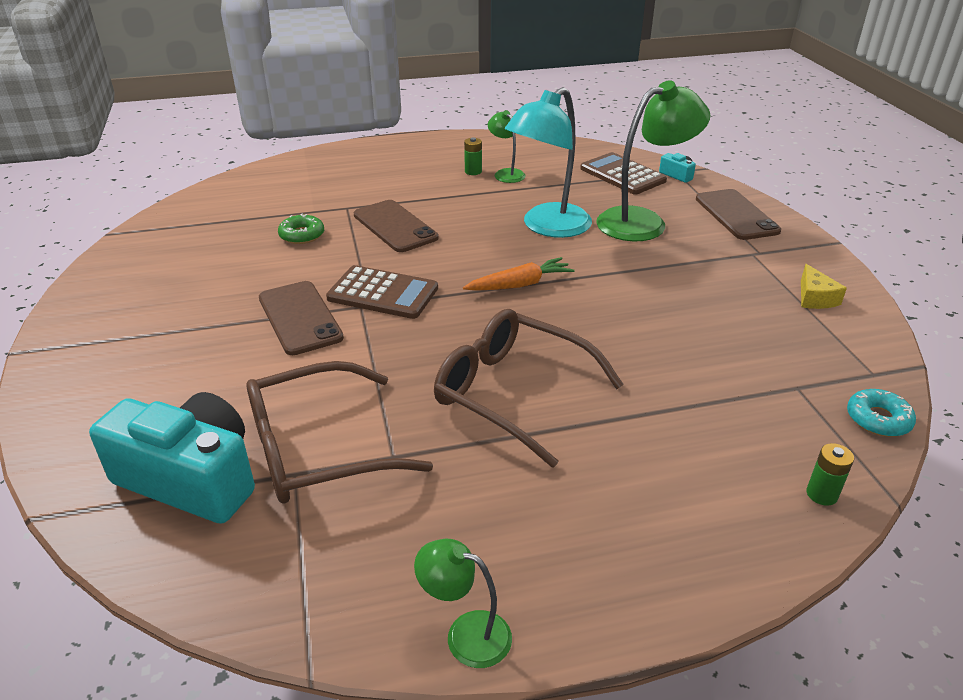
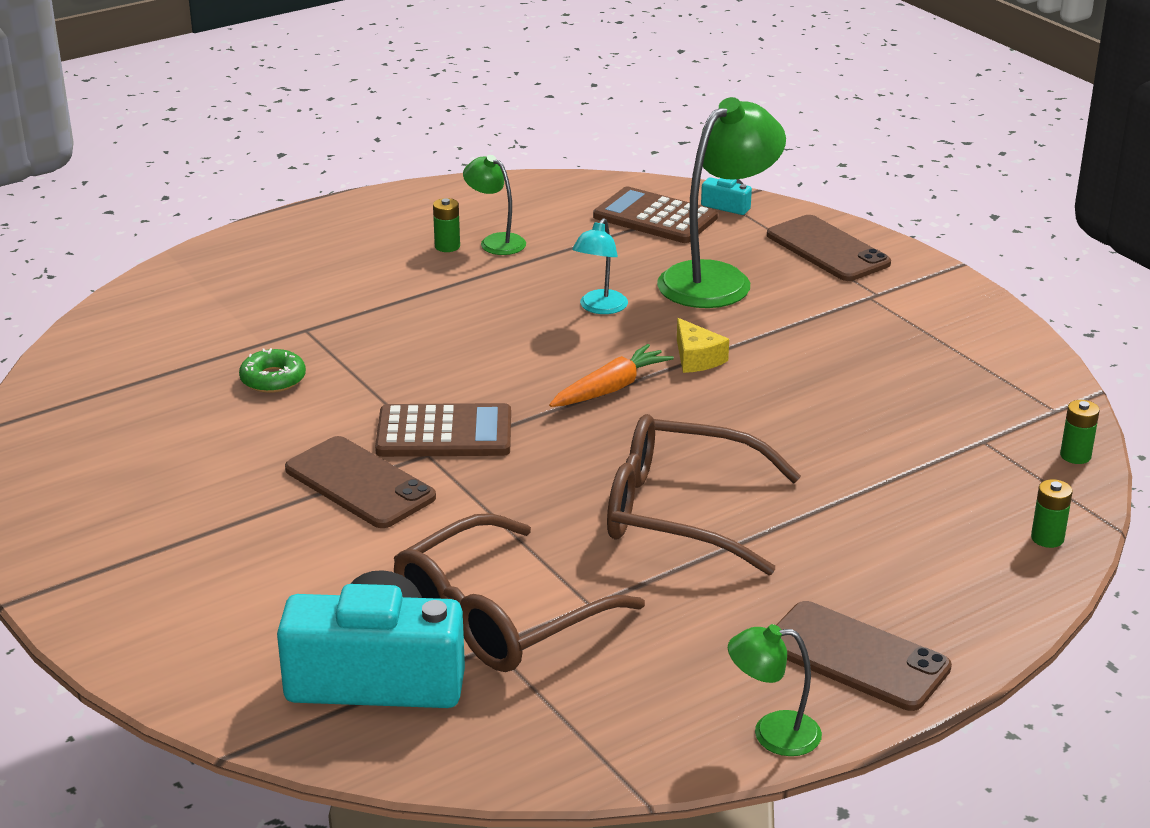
camera: 20 degrees left, 5 degrees down
brown phone [354,200,439,252] -> brown phone moved to [776,601,952,711]
turquoise lamp [505,87,592,238] -> turquoise lamp [572,218,628,314], size x0.51
yellow cheese [801,264,847,309] -> yellow cheese moved to [677,318,729,373]
turquoise donut [847,389,916,437] -> green battery [1060,400,1100,464]

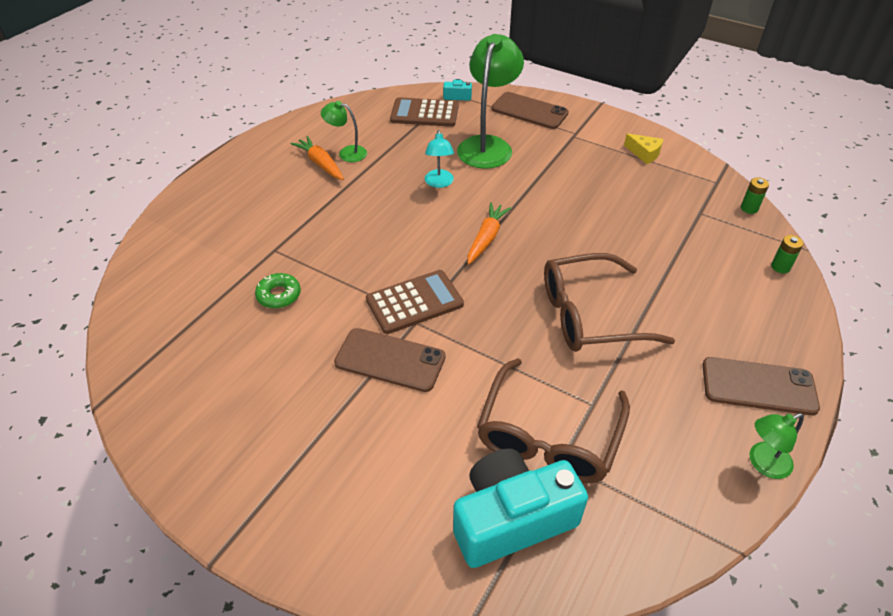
camera: 25 degrees left, 15 degrees up
green battery [433,198,460,252] -> orange carrot [291,136,344,180]
yellow cheese [677,318,729,373] -> yellow cheese moved to [624,133,663,164]

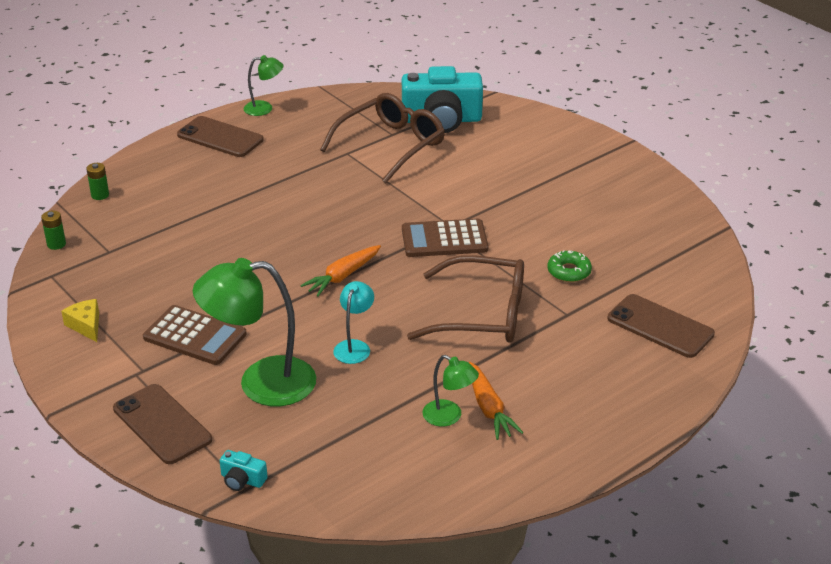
camera: 160 degrees left, 10 degrees down
brown phone [334,328,445,392] -> brown phone moved to [607,294,715,358]
brown calculator [390,97,459,127] -> brown calculator moved to [143,305,247,365]
green lamp [457,34,524,169] -> green lamp turned 45 degrees clockwise [193,258,316,406]
brown glasses [544,253,675,352] -> brown glasses moved to [407,255,524,343]

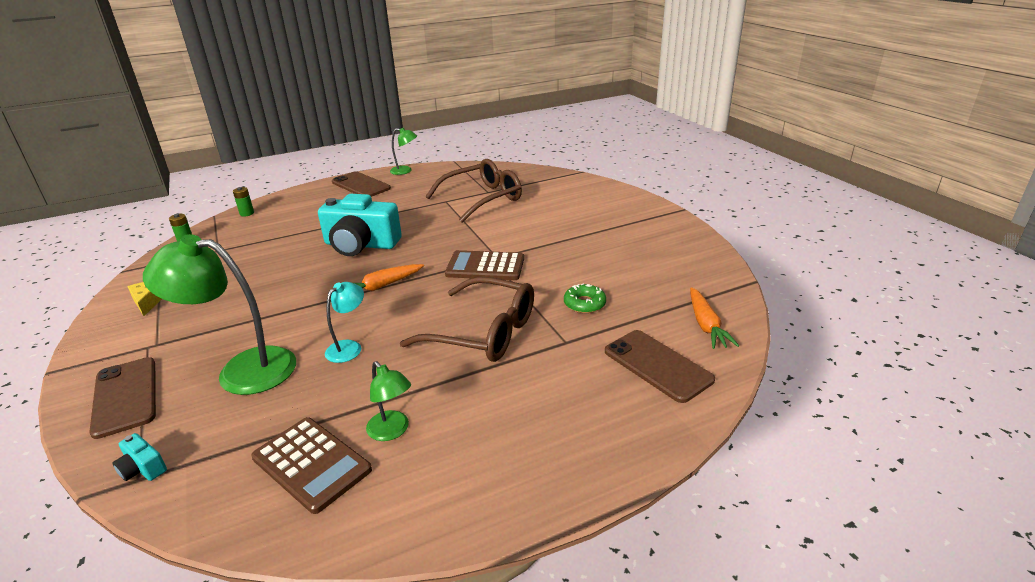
camera: 15 degrees right, 5 degrees down
brown calculator [143,305,247,365] -> brown calculator moved to [251,417,372,514]
turquoise camera [402,66,483,133] -> turquoise camera moved to [318,194,402,256]
orange carrot [469,362,524,440] -> orange carrot moved to [690,287,739,349]

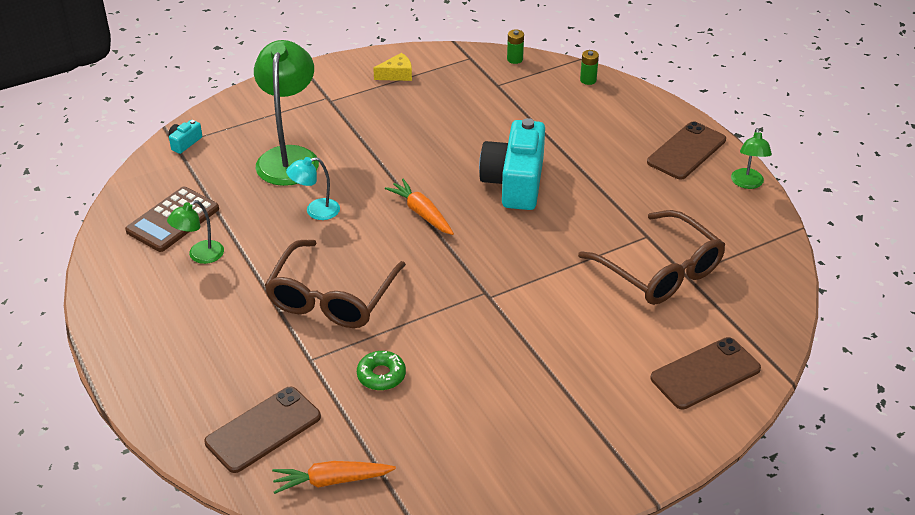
camera: 85 degrees right, 10 degrees up
brown phone [89,357,156,439] -> brown phone moved to [650,337,761,409]
turquoise lamp [325,282,364,363] -> turquoise lamp turned 135 degrees clockwise [286,157,340,220]
brown calculator [445,250,524,280] -> none

